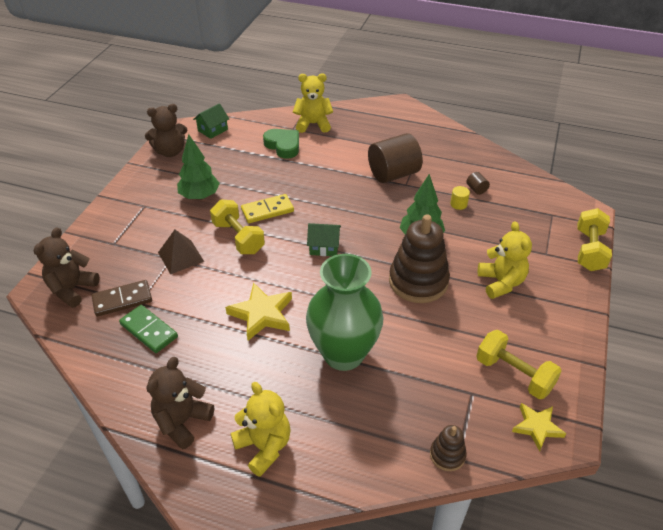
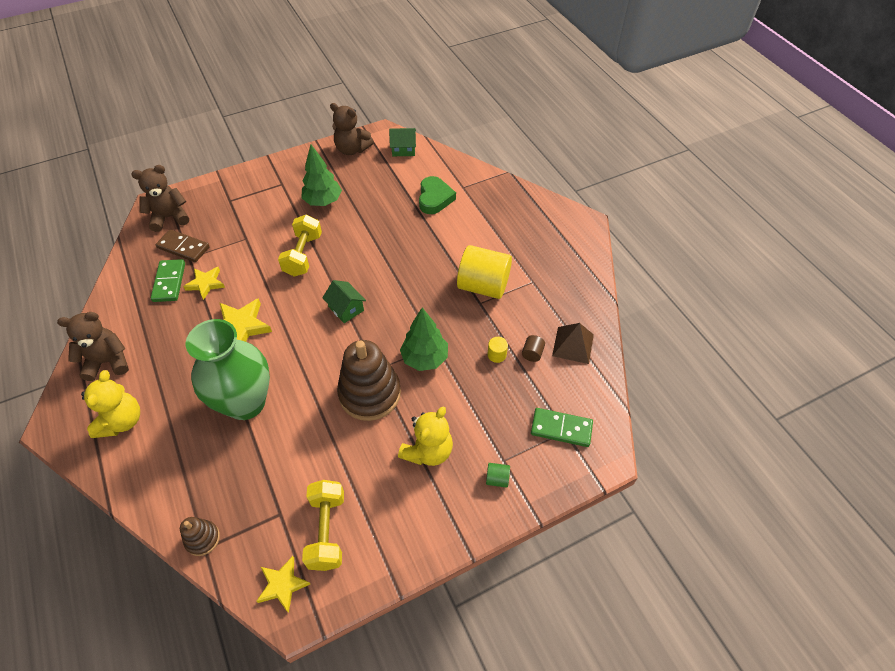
camera: 45 degrees right, 10 degrees up
brown pyramid [158,230,204,274] -> brown pyramid moved to [552,323,594,364]
yellow domino [241,194,294,223] -> none
yellow teddy bear [293,74,333,133] -> none
brown cylinder [368,133,423,183] -> yellow cylinder [457,245,512,299]
yellow dumbbell [577,208,612,271] -> none
none -> yellow star [183,267,225,300]
none -> green cylinder [486,463,510,488]
none -> green domino [531,408,593,447]

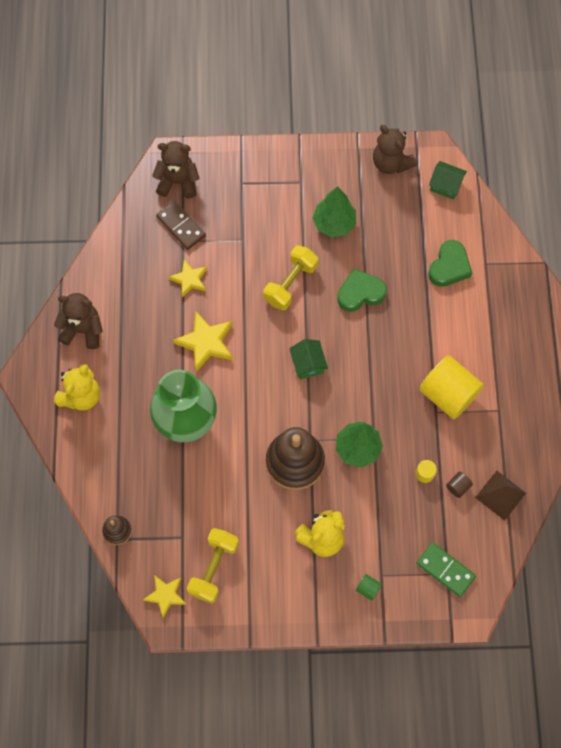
camera: 25 degrees right, 15 degrees up
green domino [151,259,185,302] -> none
none -> green heart [337,268,387,312]

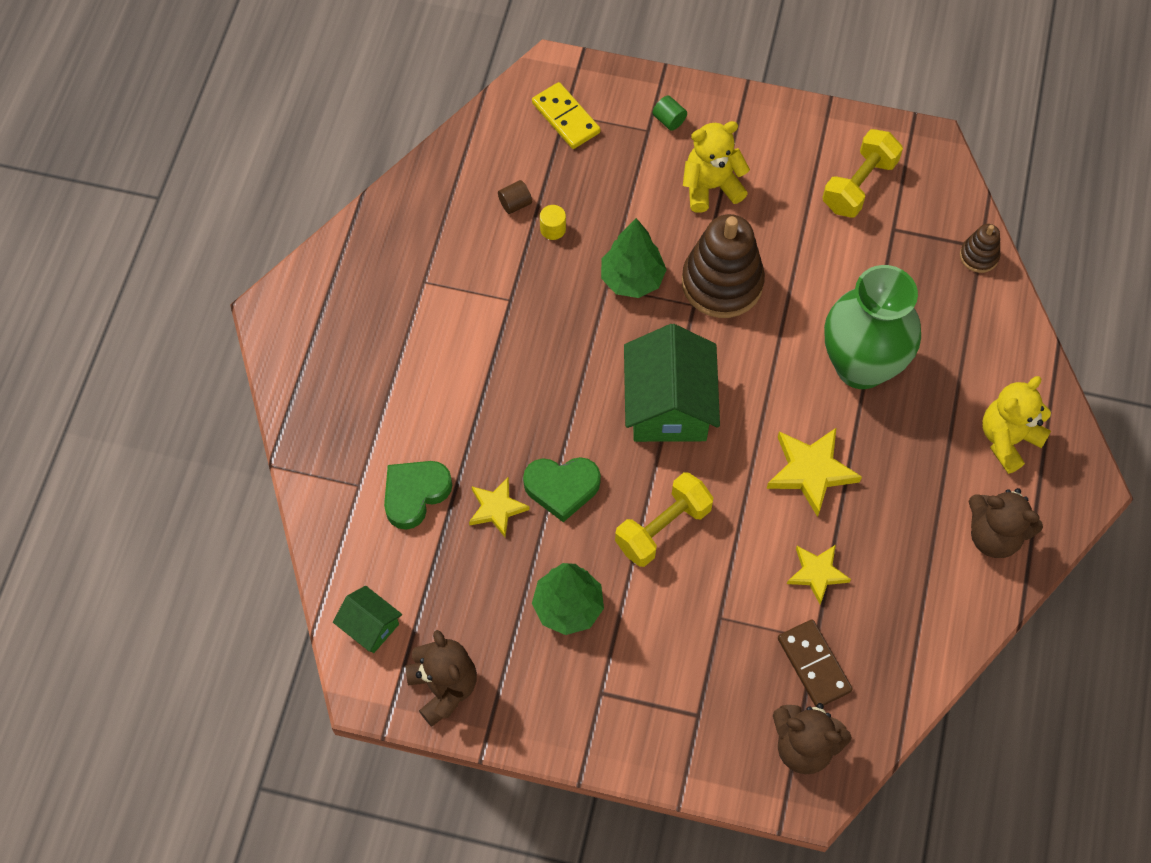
camera: 165 degrees left, 5 degrees down
yellow star [143,575,187,618] -> yellow star moved to [469,477,530,537]
green house [289,339,328,379] -> green house [624,324,720,442], size x1.96
green domino [416,542,476,597] -> yellow domino [532,82,601,149]
yellow cylinder [419,355,484,419] -> none
brown pyramid [475,471,526,521] -> none

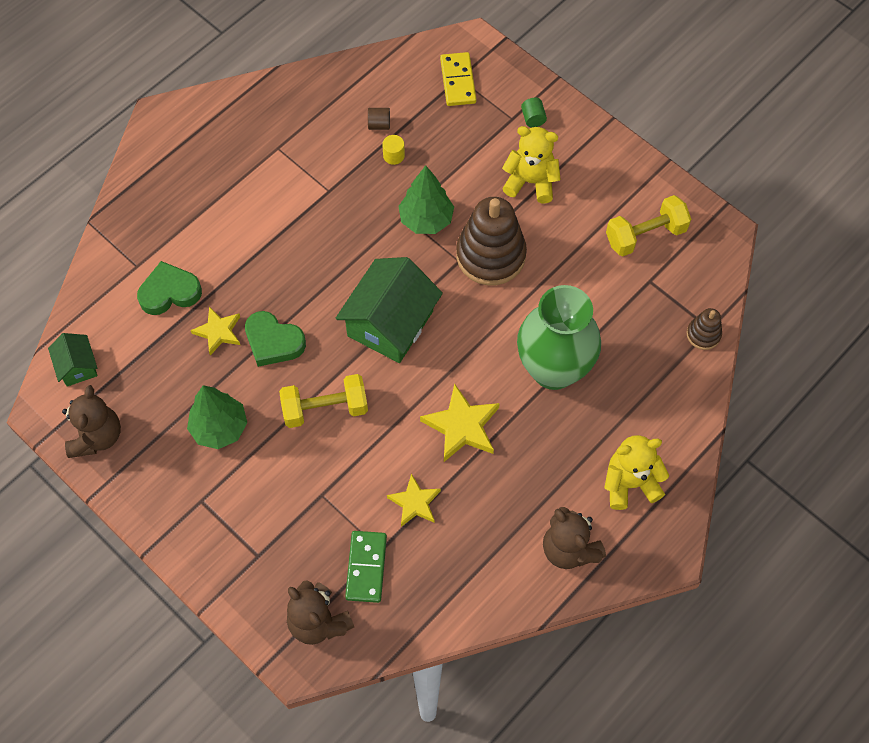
camera: 30 degrees right, 0 degrees up
brown domino [778,619,853,707] -> green domino [345,531,387,603]

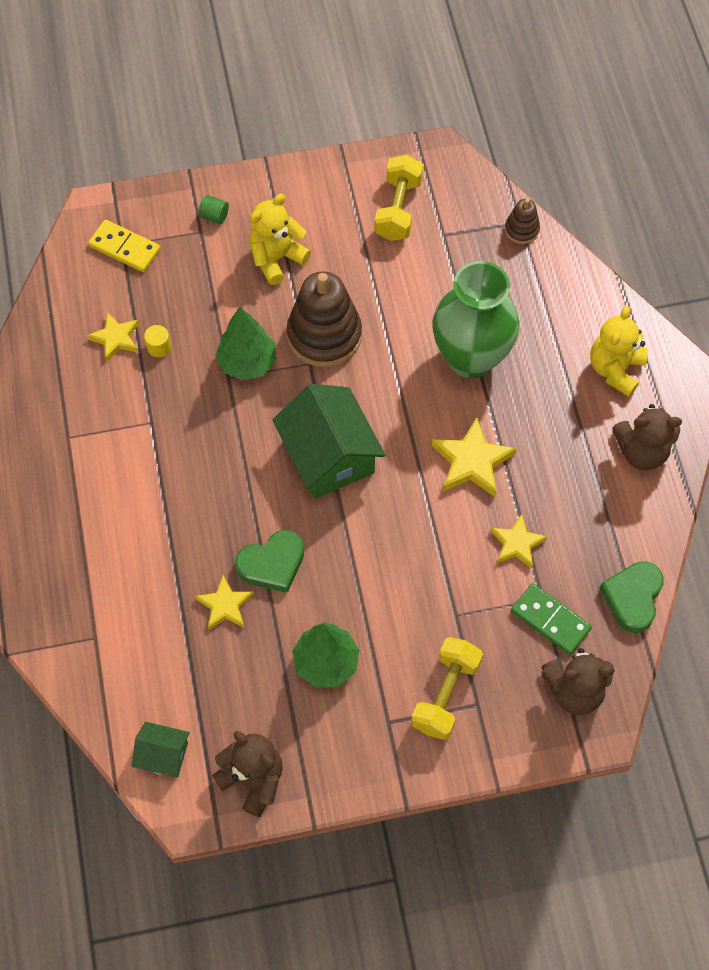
camera: 55 degrees left, 0 degrees up
green heart [137,261,202,315] -> green heart moved to [600,561,664,633]
yellow dumbbell [279,374,368,428] -> yellow dumbbell moved to [411,637,483,740]
brown cylinder [368,108,390,130] -> yellow star [87,312,139,362]

